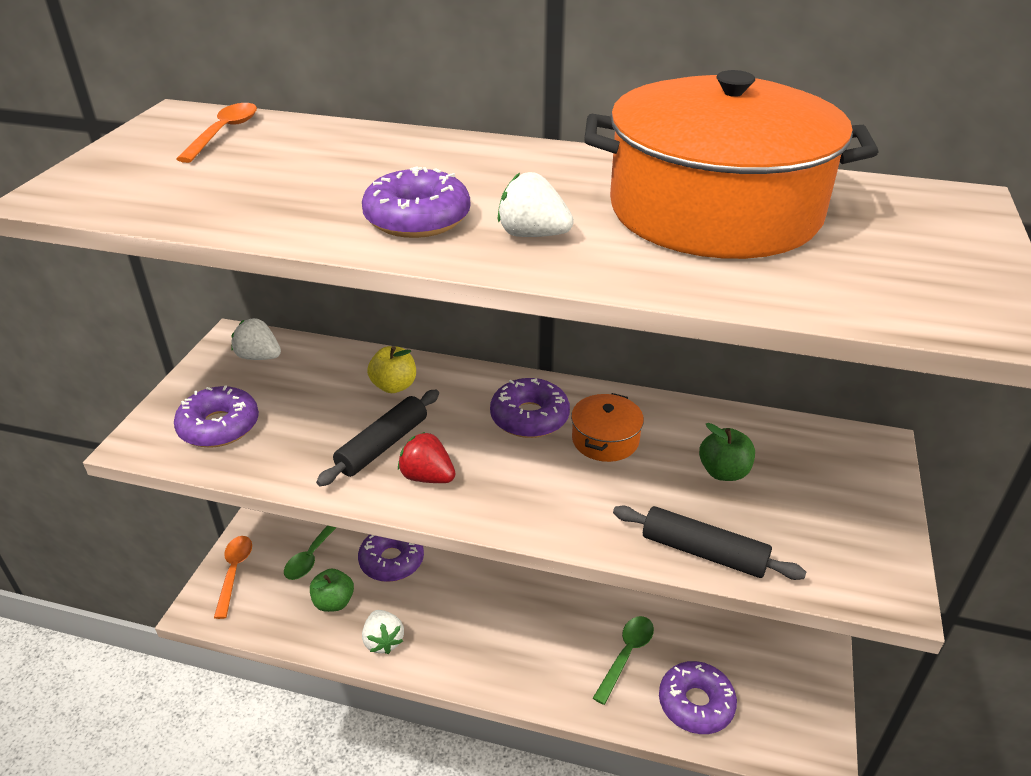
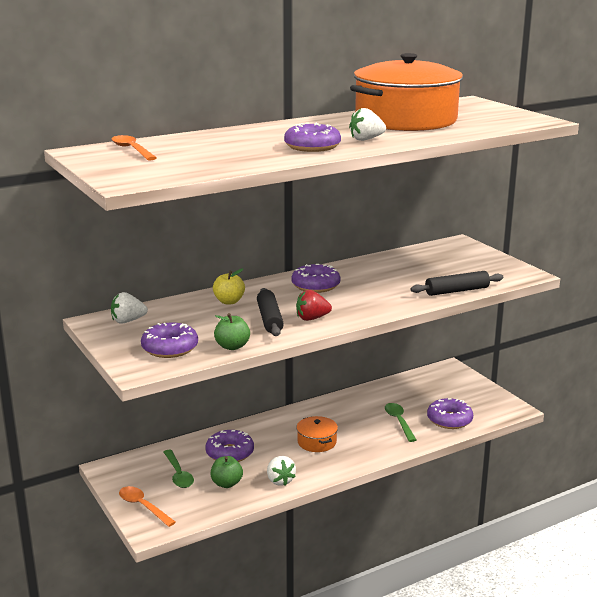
camera: 45 degrees left, 15 degrees down
white strawberry [362,610,404,654] -> white strawberry turned 45 degrees clockwise [267,456,296,486]
orange pot [571,393,644,462] -> orange pot moved to [296,416,338,452]
green apple [699,423,755,481] -> green apple moved to [214,313,250,350]

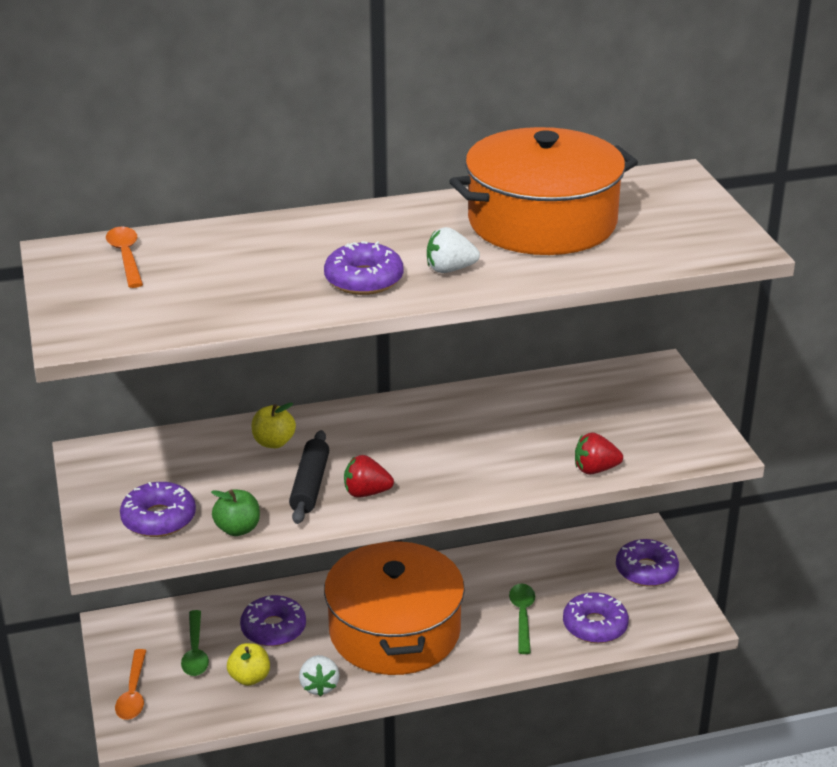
camera: 15 degrees right, 10 degrees up
white strawberry [111,292,148,324] -> none
orange spoon [119,486,176,527] -> orange spoon turned 150 degrees counterclockwise [115,649,146,720]
green apple [210,456,243,488] -> yellow apple [227,643,270,686]
purple donut [291,264,341,293] -> purple donut moved to [616,539,679,587]
orange pot [296,416,338,452] -> orange pot [324,539,465,675], size x2.42
black rolling pin [410,271,503,296] -> red strawberry [575,432,623,475]

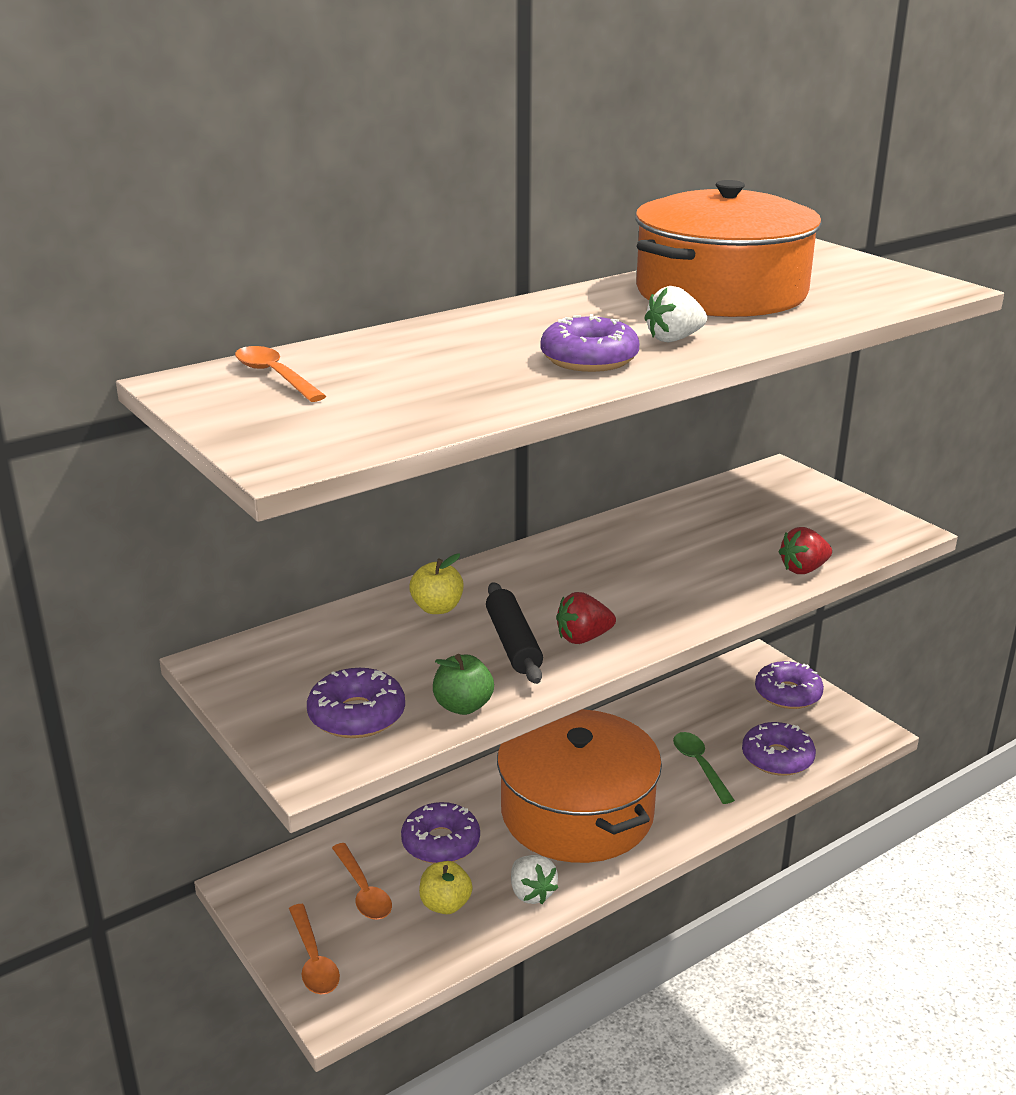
camera: 20 degrees left, 5 degrees down
green spoon [181,610,209,676] -> orange spoon [332,843,392,920]

